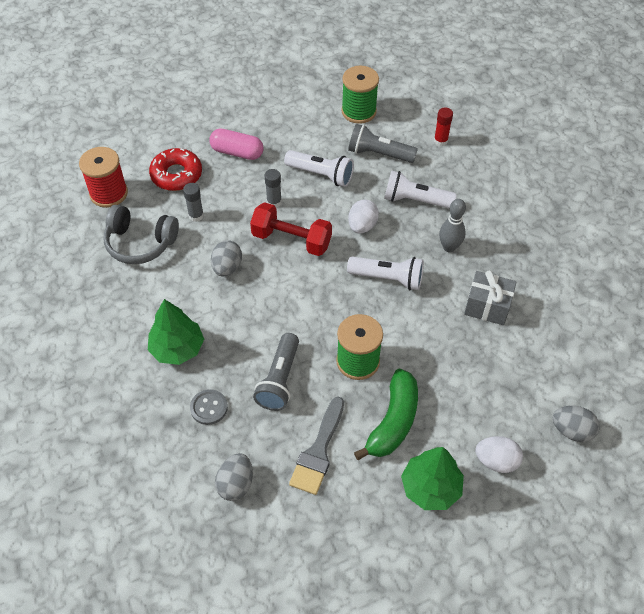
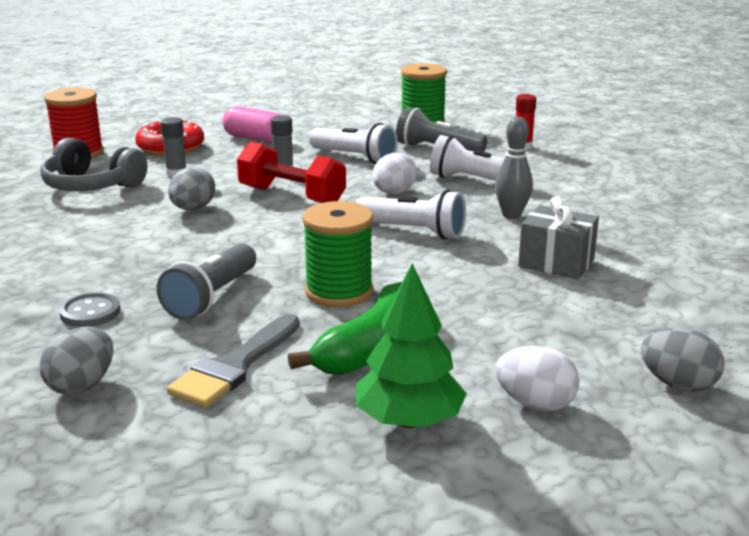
camera: 10 degrees right, 30 degrees down
green tree [148,299,204,365] -> none

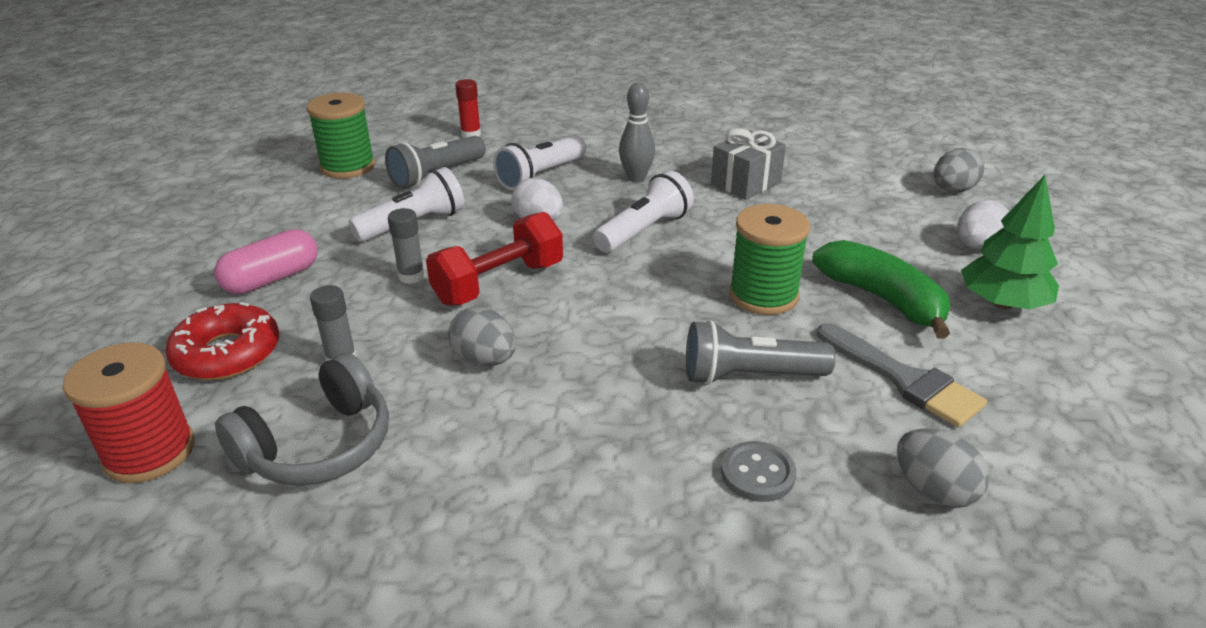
camera: 70 degrees left, 10 degrees up
grey flashlight [156,243,256,320] -> grey flashlight turned 135 degrees clockwise [686,320,835,385]

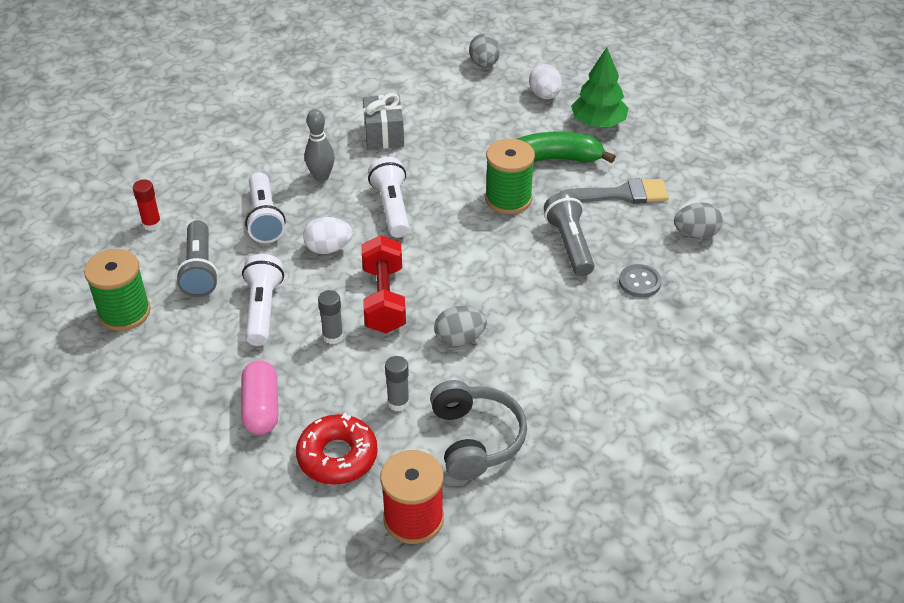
camera: 55 degrees left, 10 degrees up
grey flashlight [686,320,835,385] -> grey flashlight turned 135 degrees clockwise [544,192,594,276]

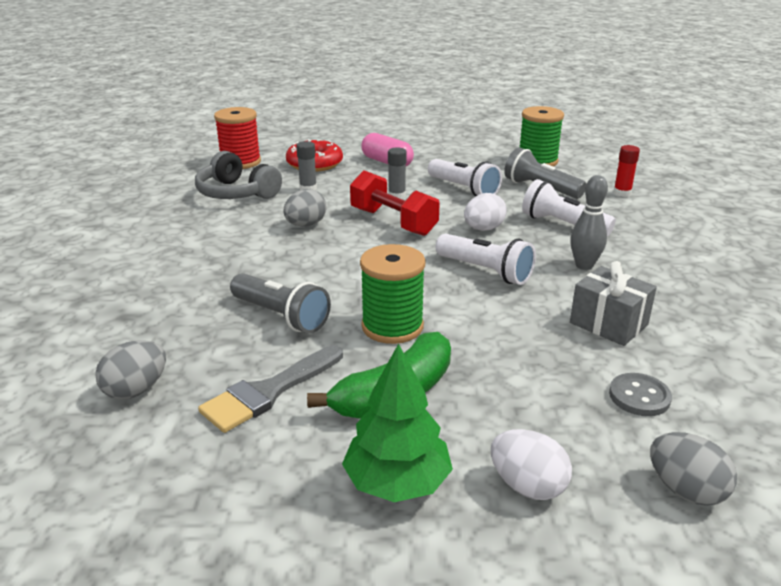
camera: 140 degrees right, 15 degrees down
grey button [619,264,661,298] -> grey button moved to [609,373,672,416]

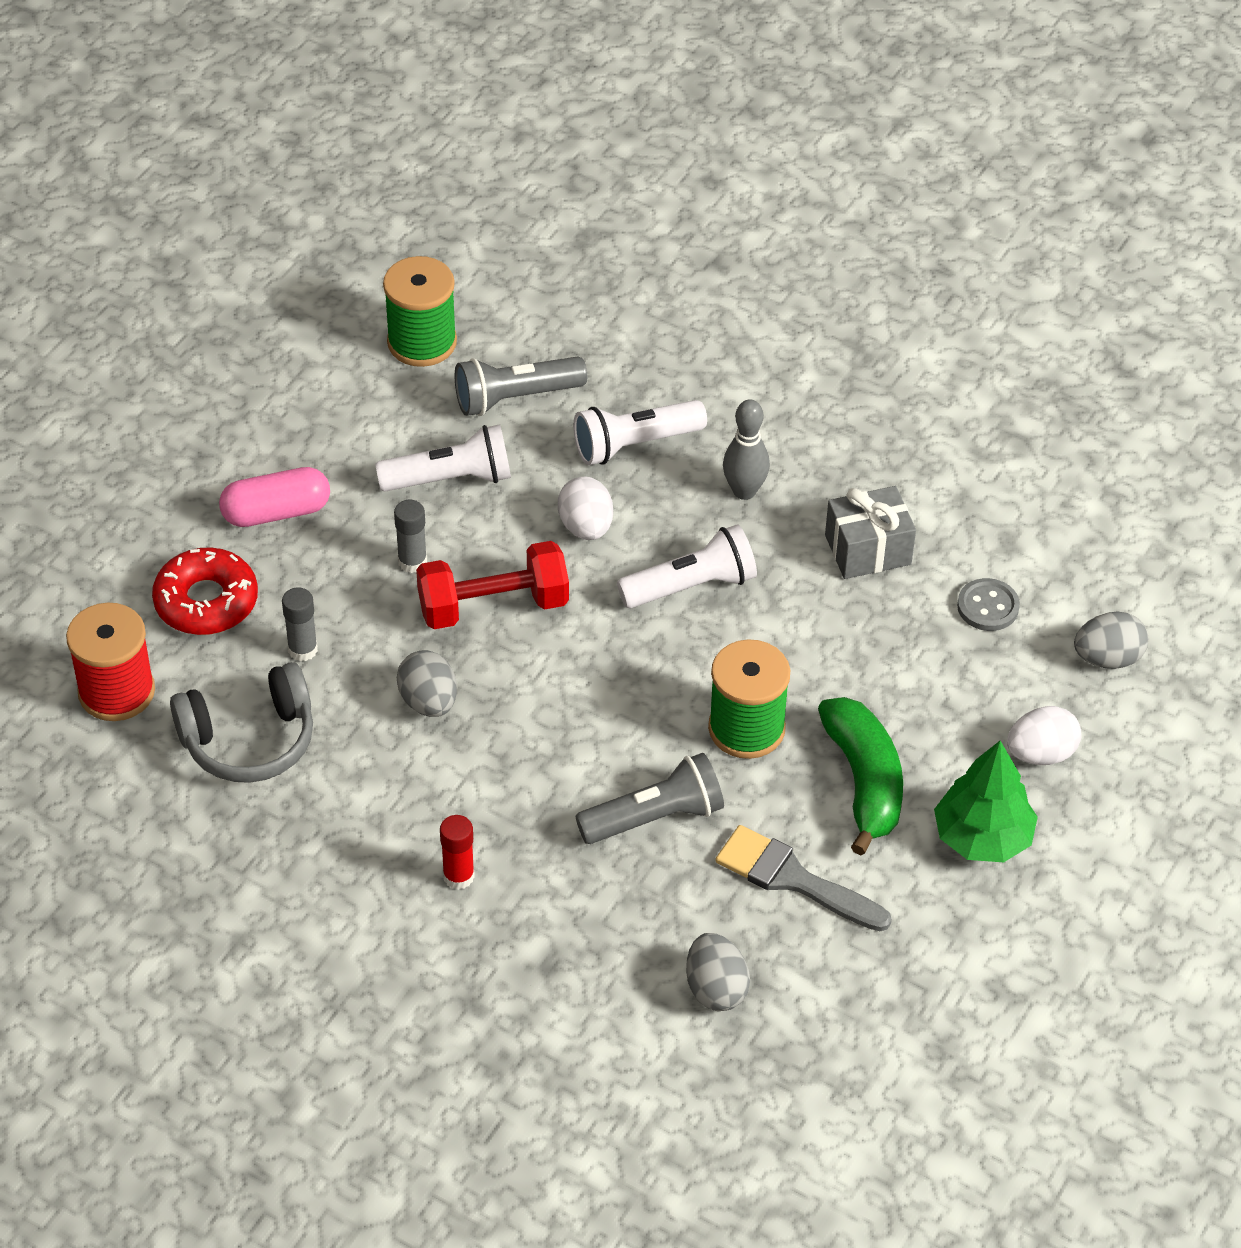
camera: 60 degrees left, 20 degrees up
grey brush [198,345,343,433] -> grey brush turned 135 degrees clockwise [715,825,892,931]
red glue stick [613,145,640,197] -> red glue stick moved to [440,815,475,890]

